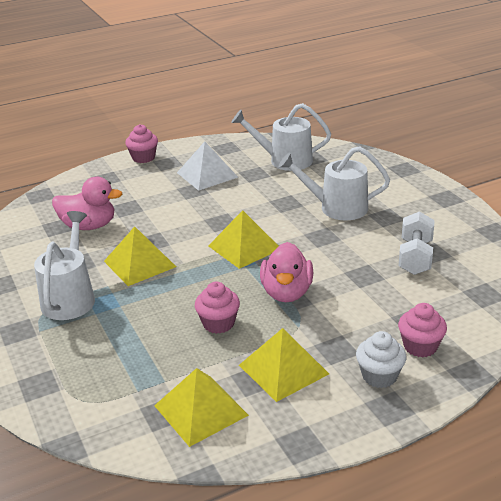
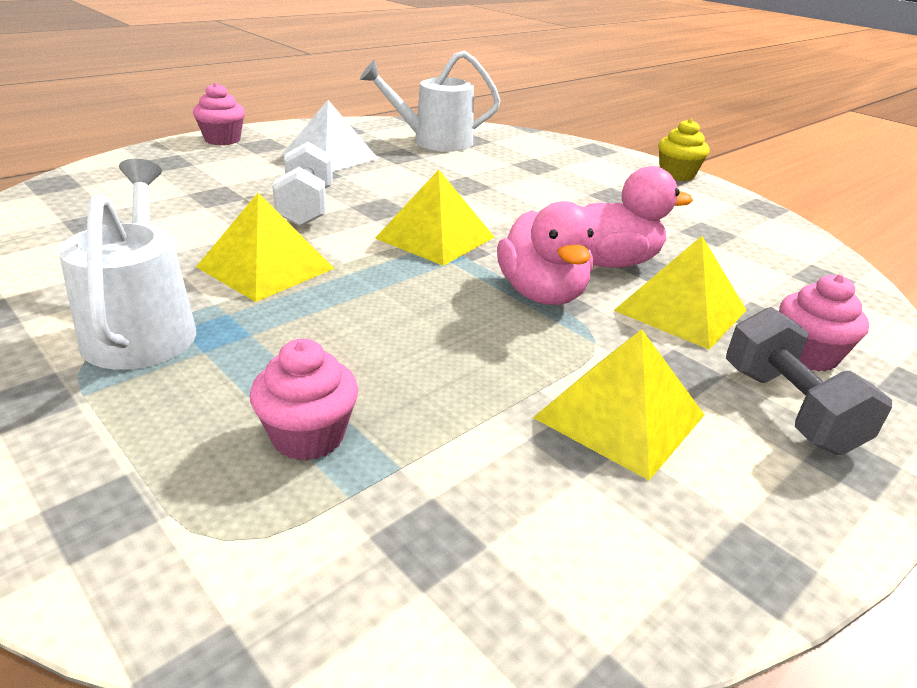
camera: 20 degrees left, 0 degrees up
pink duck [52,177,122,230] -> pink duck moved to [582,166,693,268]
yellow pyramid [154,368,249,447] -> yellow pyramid moved to [613,236,747,350]
pink cupcake [195,282,240,334] -> pink cupcake moved to [250,339,358,461]
white watering can [279,146,390,221] -> none
white cupcake [356,331,406,388] -> grey dumbbell [726,307,892,455]
white dumbbell [399,211,435,275] -> white dumbbell moved to [272,142,333,226]
none -> yellow cupcake [658,119,710,181]

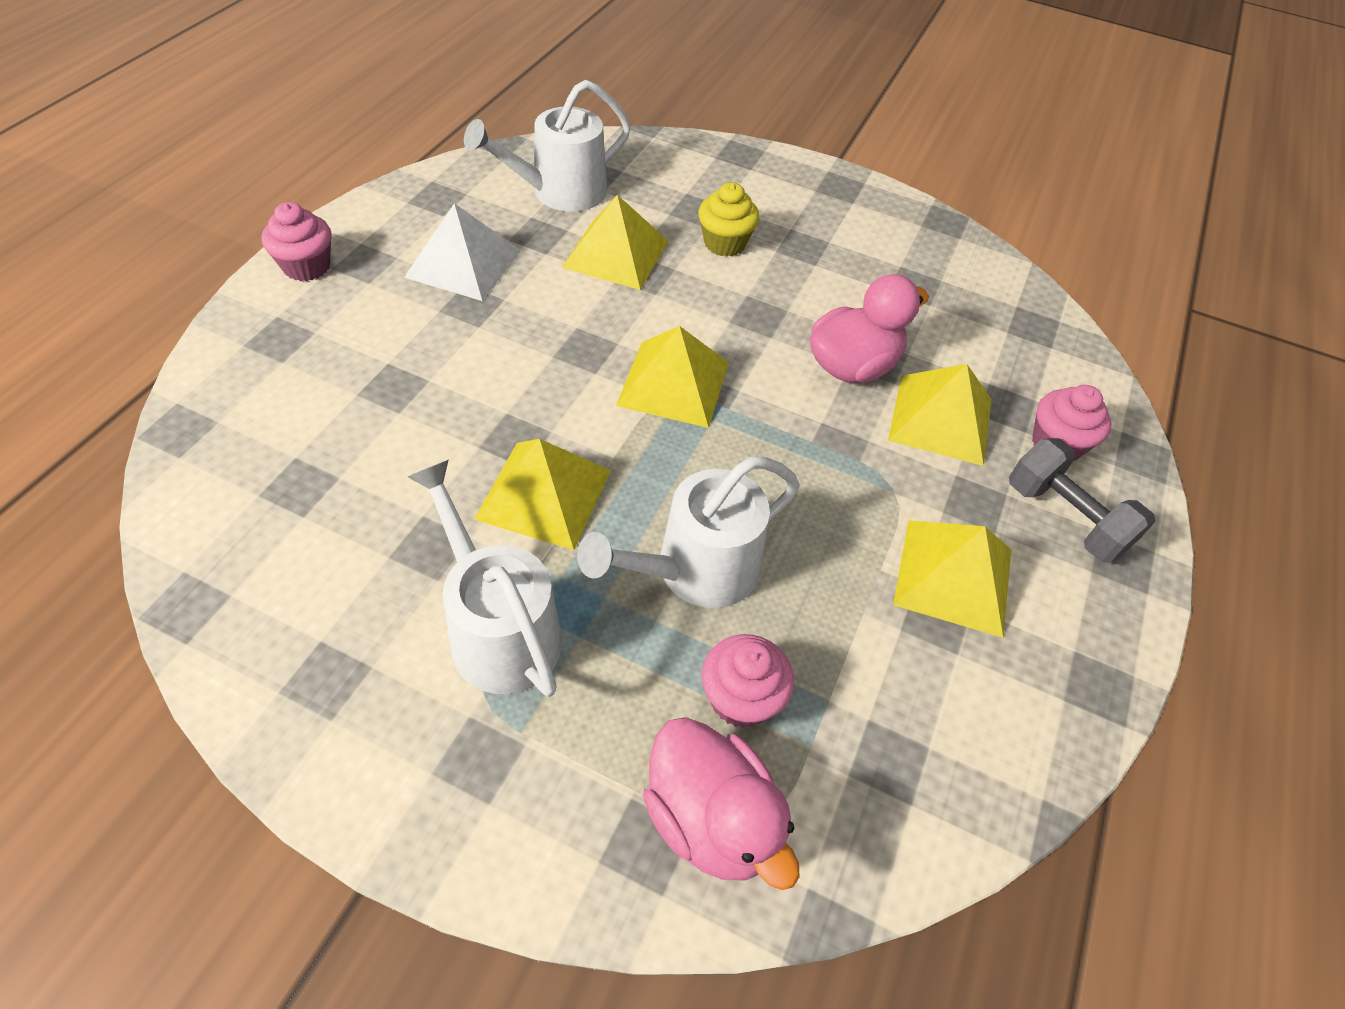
camera: 25 degrees left, 20 degrees up
white dumbbell [272,142,333,226] -> none
pink duck [497,201,594,305] -> pink duck moved to [643,717,799,890]
yellow cupcake [658,119,710,181] -> yellow cupcake moved to [698,182,759,257]
none -> yellow pyramid [562,195,668,290]
none -> white watering can [577,457,799,608]

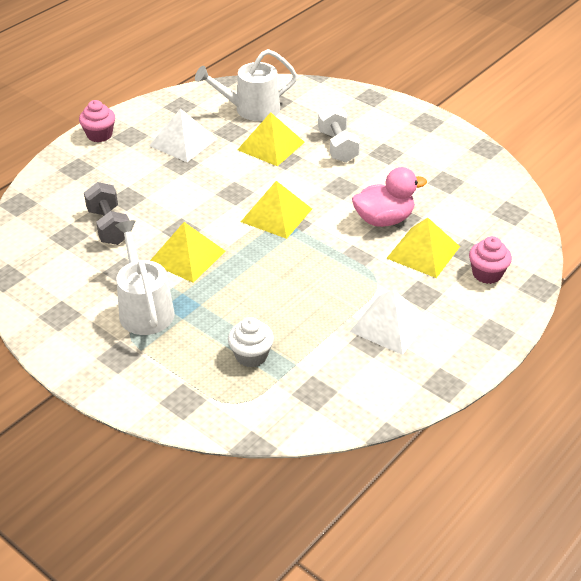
camera: 20 degrees right, 10 degrees down
white watering can [577,457,799,608] -> none
pink duck [643,717,799,890] -> none
yellow cupcake [698,182,759,257] -> white dumbbell [318,105,360,163]
pink cupcake [702,634,794,728] -> white cupcake [228,317,274,368]
yellow pyramid [893,520,1011,638] -> white pyramid [350,290,430,355]
grey dumbbell [1009,438,1155,563] -> grey dumbbell moved to [84,182,130,245]

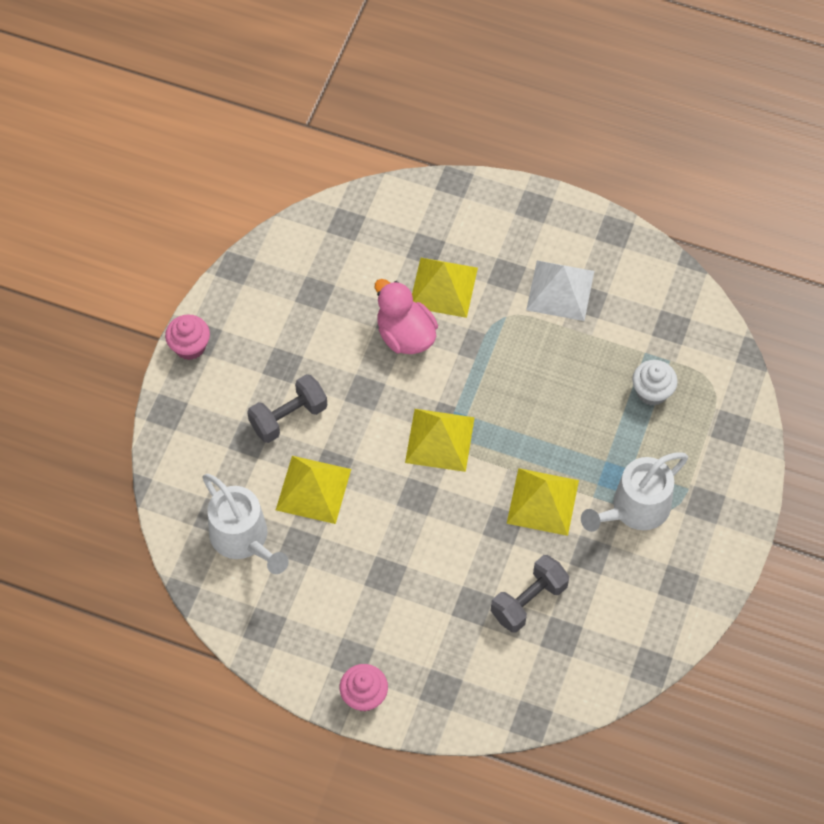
camera: 110 degrees left, 20 degrees up
white pyramid [149,108,217,162] -> none
white dumbbell [318,105,360,163] -> grey dumbbell [247,374,327,443]
pink cupcake [469,236,512,284] -> pink cupcake moved to [165,314,210,360]

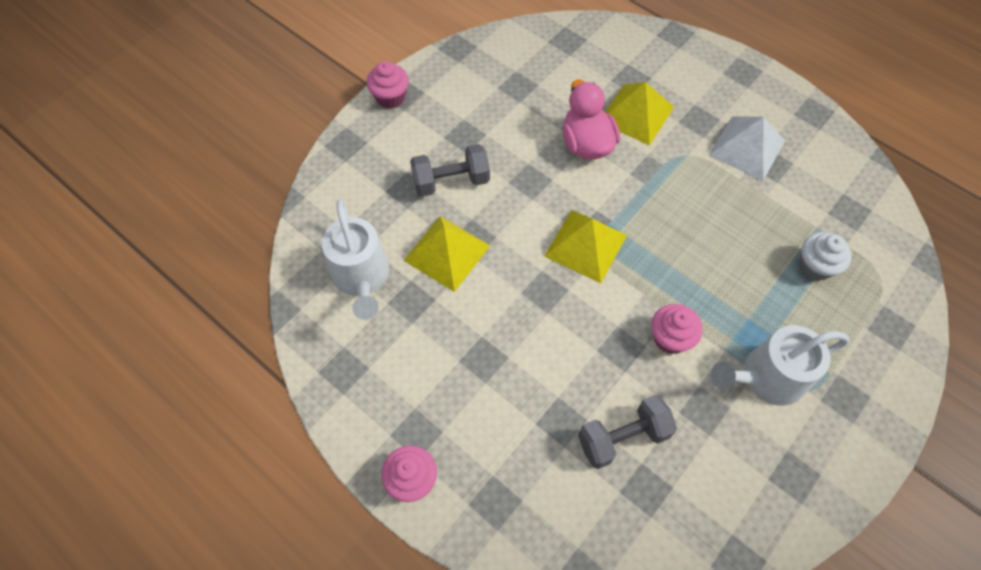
camera: 20 degrees right, 0 degrees up
yellow pyramid [507,468,579,536] -> pink cupcake [651,304,702,354]

